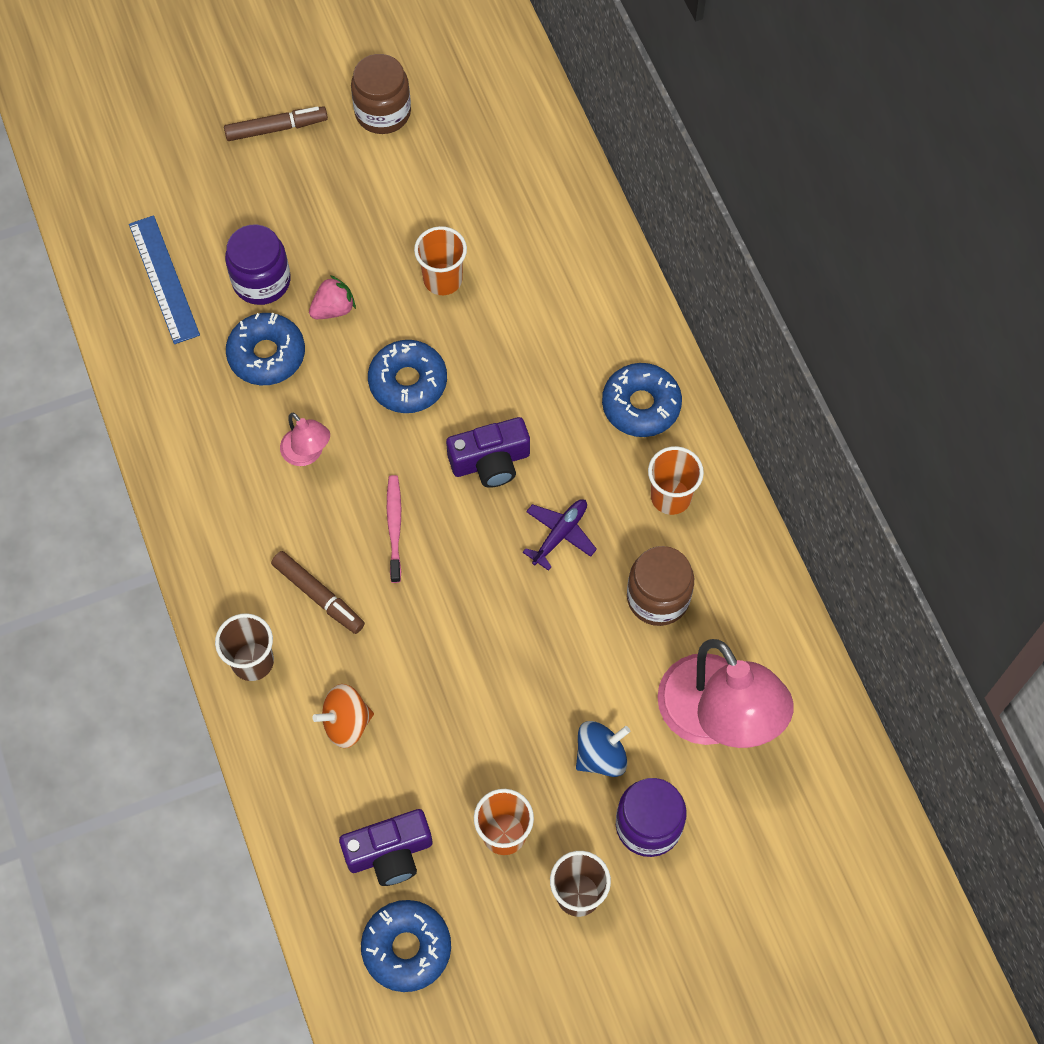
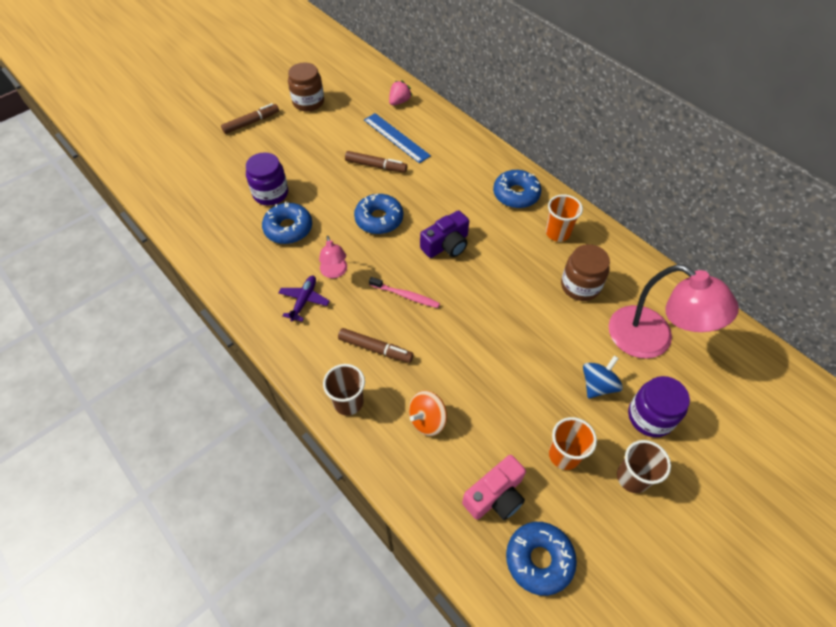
camera: 20 degrees left, 10 degrees down
blue ruler [129,215,200,344] -> blue ruler moved to [364,113,431,163]
pink lamp [280,413,330,466] -> pink lamp turned 45 degrees clockwise [319,236,347,278]
pink strawberry [309,275,356,319] -> pink strawberry moved to [389,80,412,106]
purple camera [339,809,432,886] -> pink camera [462,455,526,520]
pink toothbrush [387,475,401,583] -> pink toothbrush turned 135 degrees clockwise [369,277,440,308]
orange cup [414,226,467,295] -> brown marker [345,151,407,173]
purple plane [523,499,597,571] -> purple plane moved to [278,276,330,322]

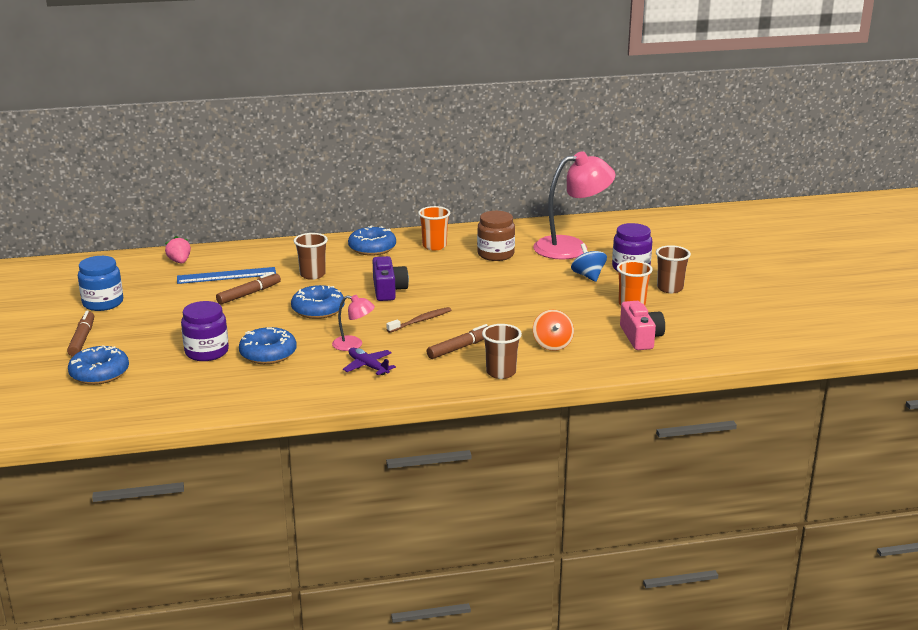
camera: 60 degrees left, 30 degrees down
brown jar [288,63,324,112] -> blue jar [78,256,123,311]
pink toothbrush [369,277,440,308] -> brown toothbrush [386,307,451,333]
blue donut [506,522,577,596] -> blue donut moved to [68,345,129,385]
none -> brown cup [294,233,328,280]

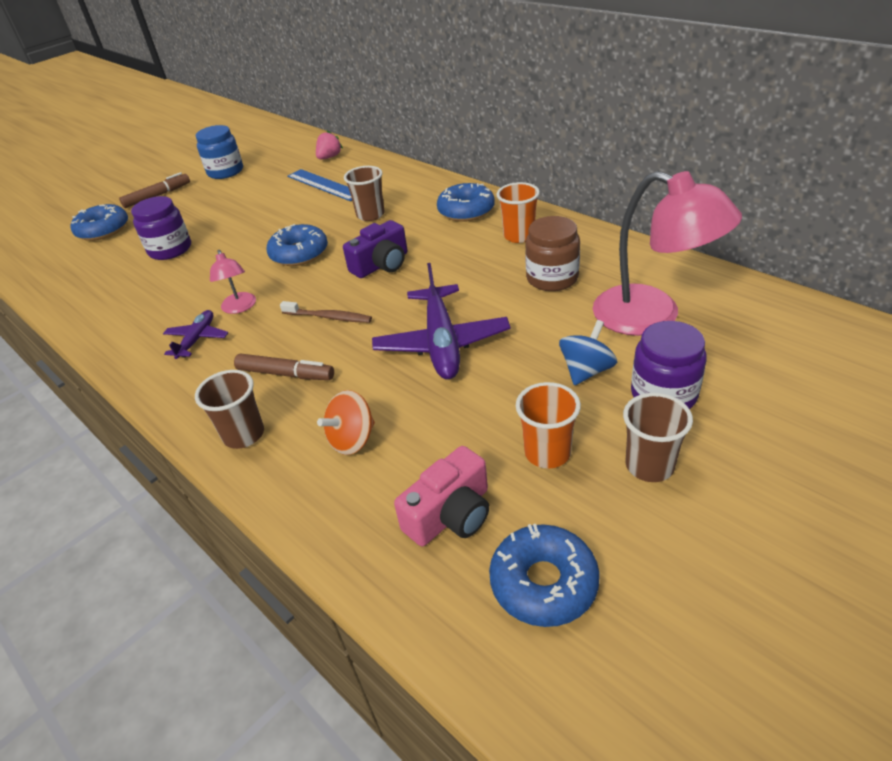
camera: 60 degrees right, 15 degrees up
brown marker [216,272,281,305] -> none
blue donut [239,327,297,364] -> blue donut moved to [489,524,600,627]
none -> purple plane [372,263,511,379]

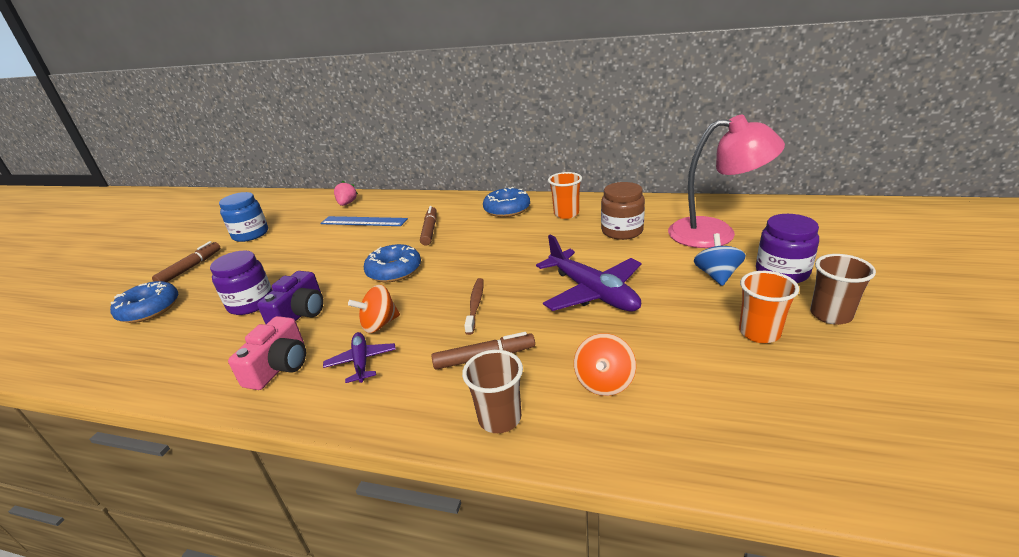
camera: 30 degrees left, 10 degrees down
pink lamp [210,250,256,314] -> orange spinning top [348,285,400,333]
brown toothbrush [280,301,372,323] -> brown toothbrush turned 75 degrees counterclockwise [464,278,483,335]
purple camera [343,220,408,278] -> purple camera moved to [257,271,324,324]
brown cup [344,166,385,221] -> brown marker [420,206,437,246]
pink camera [394,446,489,546] -> pink camera moved to [228,316,306,390]
blue donut [489,524,600,627] -> none

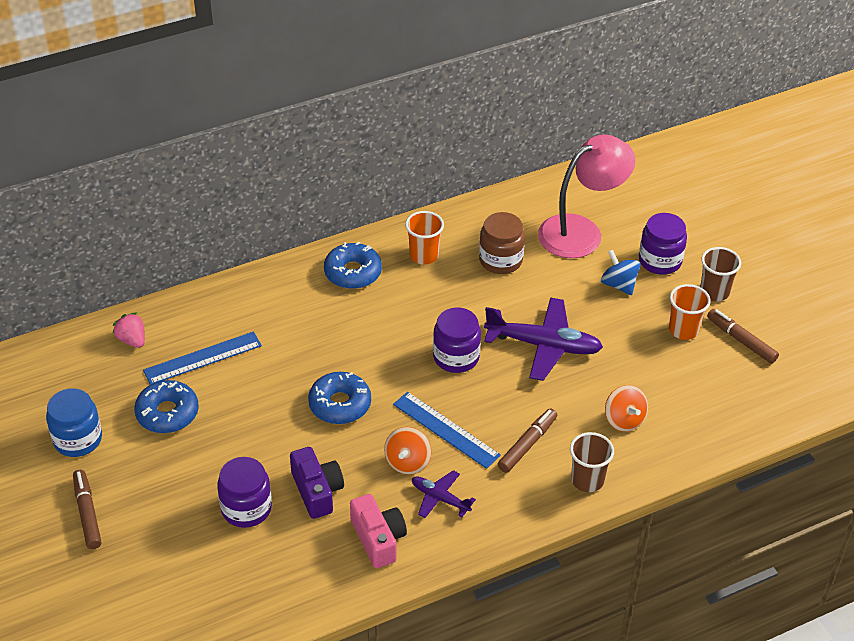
camera: 45 degrees left, 15 degrees up
blue donut [110,281,178,323] -> blue donut moved to [134,380,199,433]
brown marker [420,206,437,246] -> brown marker moved to [707,309,779,364]
brown toothbrush [464,278,483,335] -> none
none -> blue ruler [393,392,501,469]
none -> purple jar [433,307,481,373]

